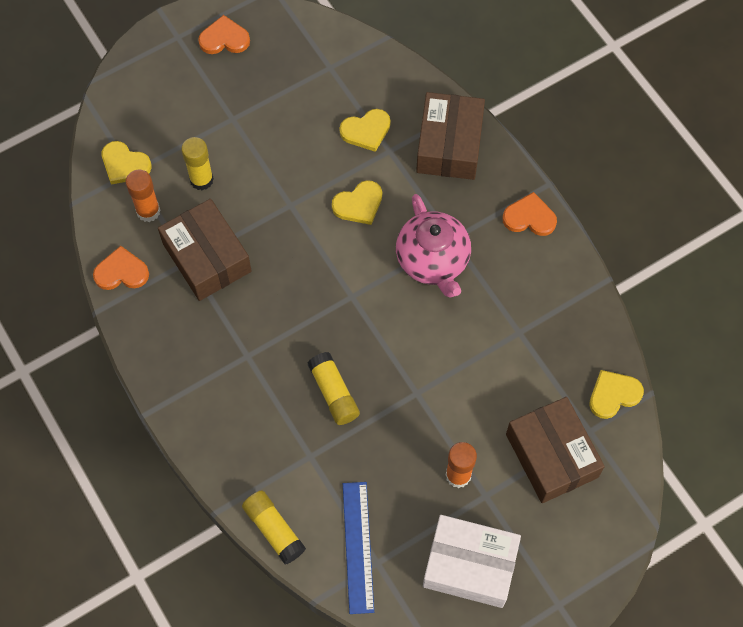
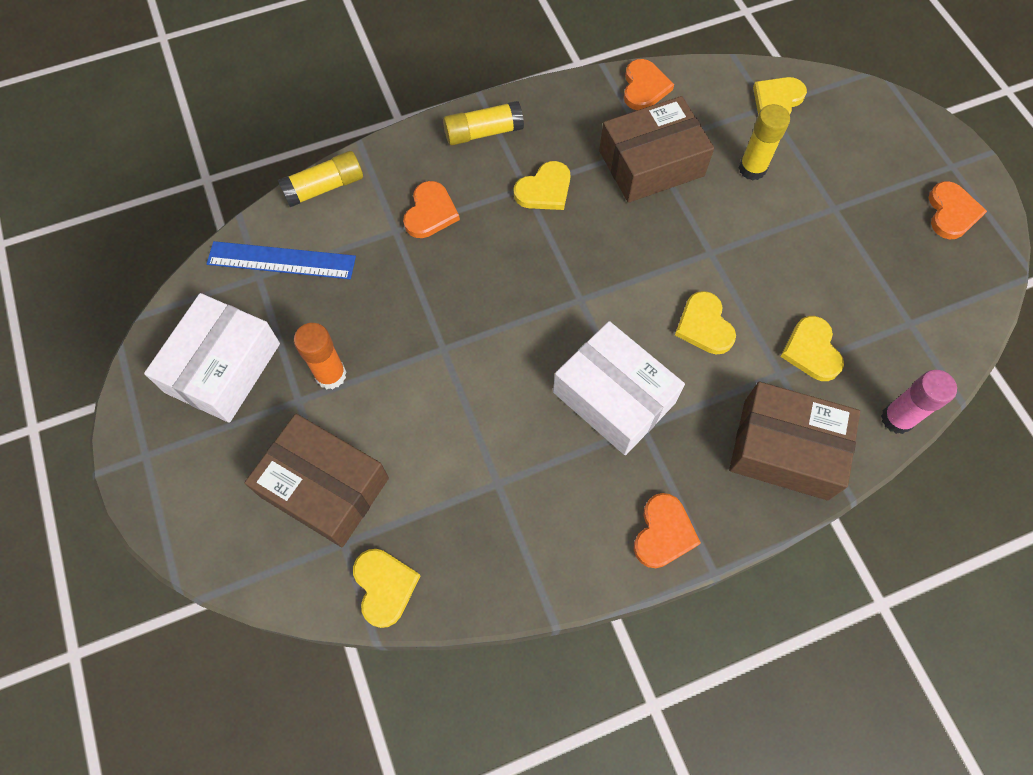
camera: 100 degrees right, 0 degrees up
orange glue stick [126,170,160,222] -> none
yellow glue stick [307,352,360,425] -> yellow glue stick moved to [443,101,524,145]
pink teapot [396,194,471,297] -> white box [553,321,685,455]
brown box [506,397,605,503] -> brown box turned 45 degrees clockwise [245,414,389,547]
none -> orange heart [403,181,460,238]
none -> yellow heart [514,161,570,210]
none -> pink glue stick [881,370,957,434]

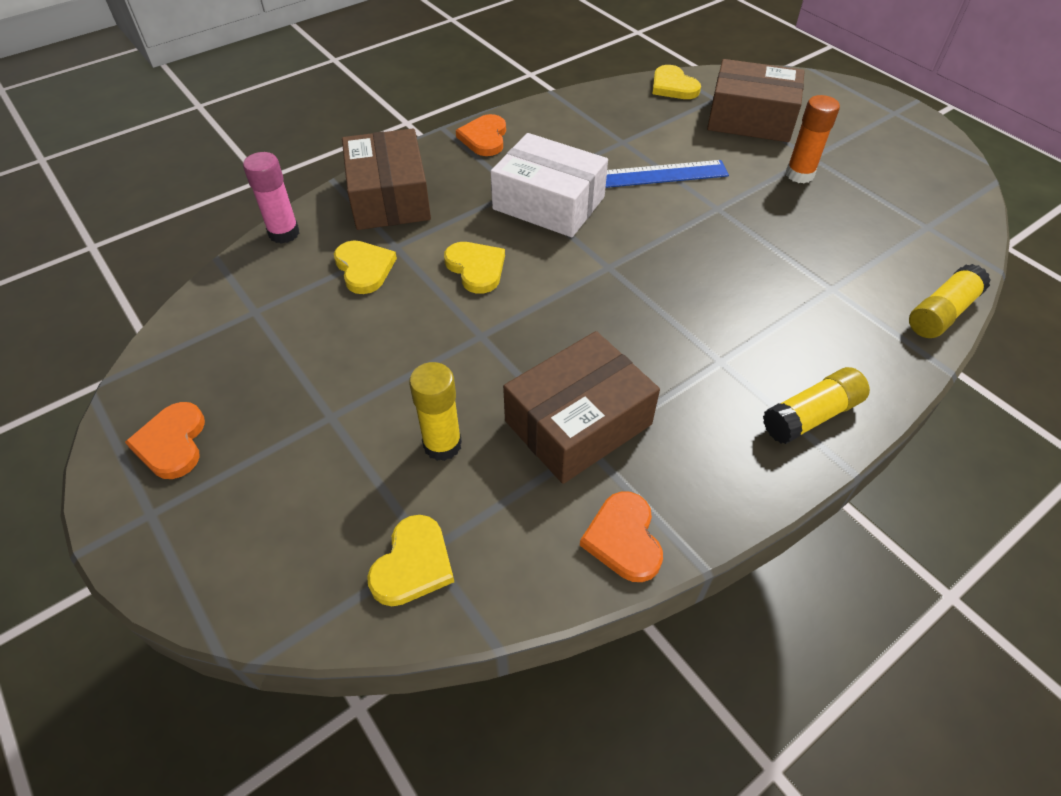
camera: 165 degrees right, 15 degrees down
white box [144,293,280,423] -> none
blue ruler [206,241,356,279] -> blue ruler moved to [606,160,729,188]
orange heart [403,181,460,238] -> none
yellow heart [514,161,570,210] -> none
brown box [729,382,860,501] -> brown box turned 75 degrees clockwise [342,129,431,230]

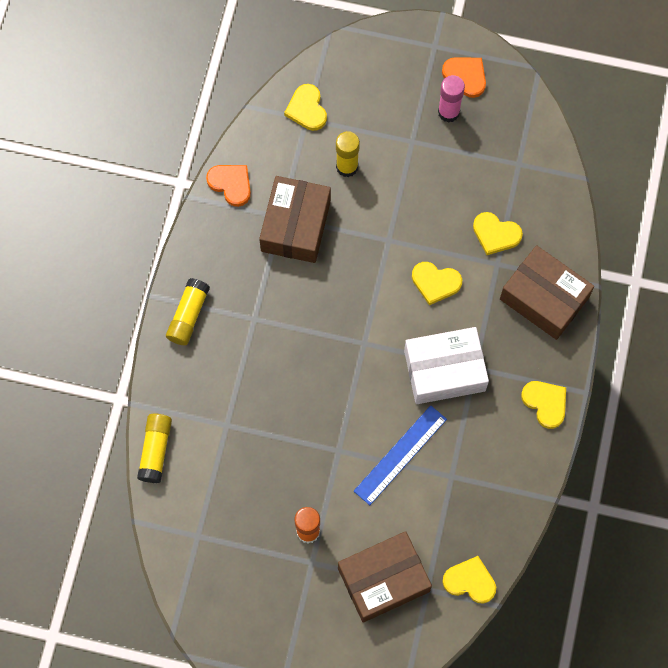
camera: 140 degrees right, 20 degrees up
pink glue stick [243,152,299,244] -> pink glue stick moved to [438,75,465,123]
orange heart [456,114,506,156] -> yellow heart [521,381,566,429]

